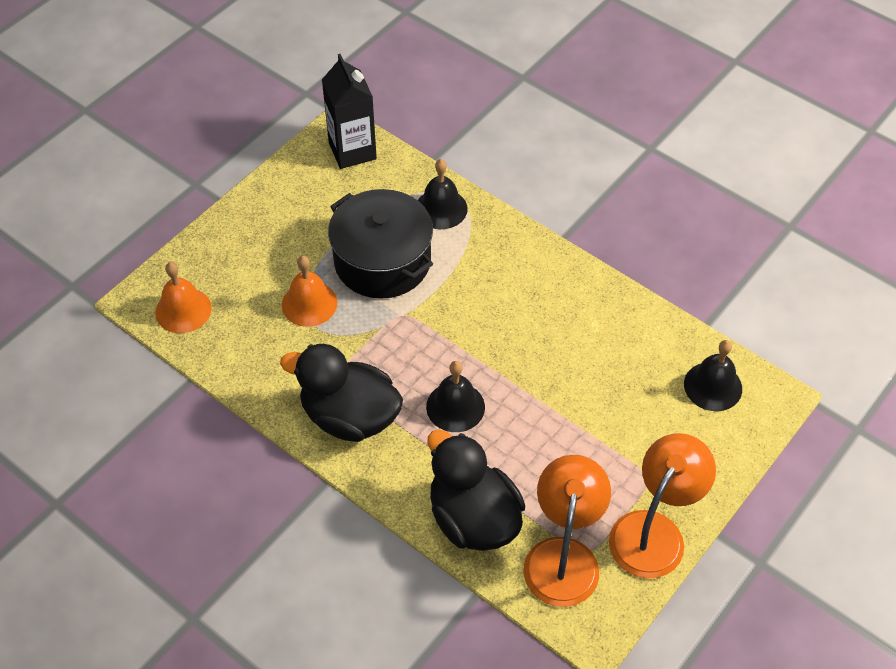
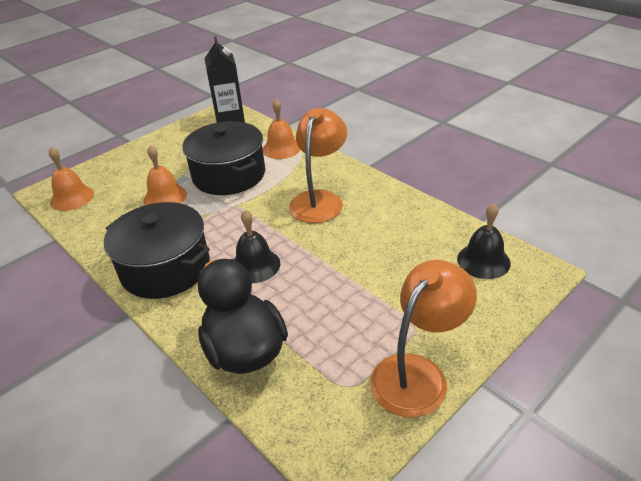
camera: 10 degrees right, 15 degrees down
black duck [280,344,403,442] -> black pot [104,202,210,299]
black bell [418,159,468,229] -> orange bell [263,99,300,159]
orange lamp [524,455,611,607] -> orange lamp moved to [289,108,347,223]

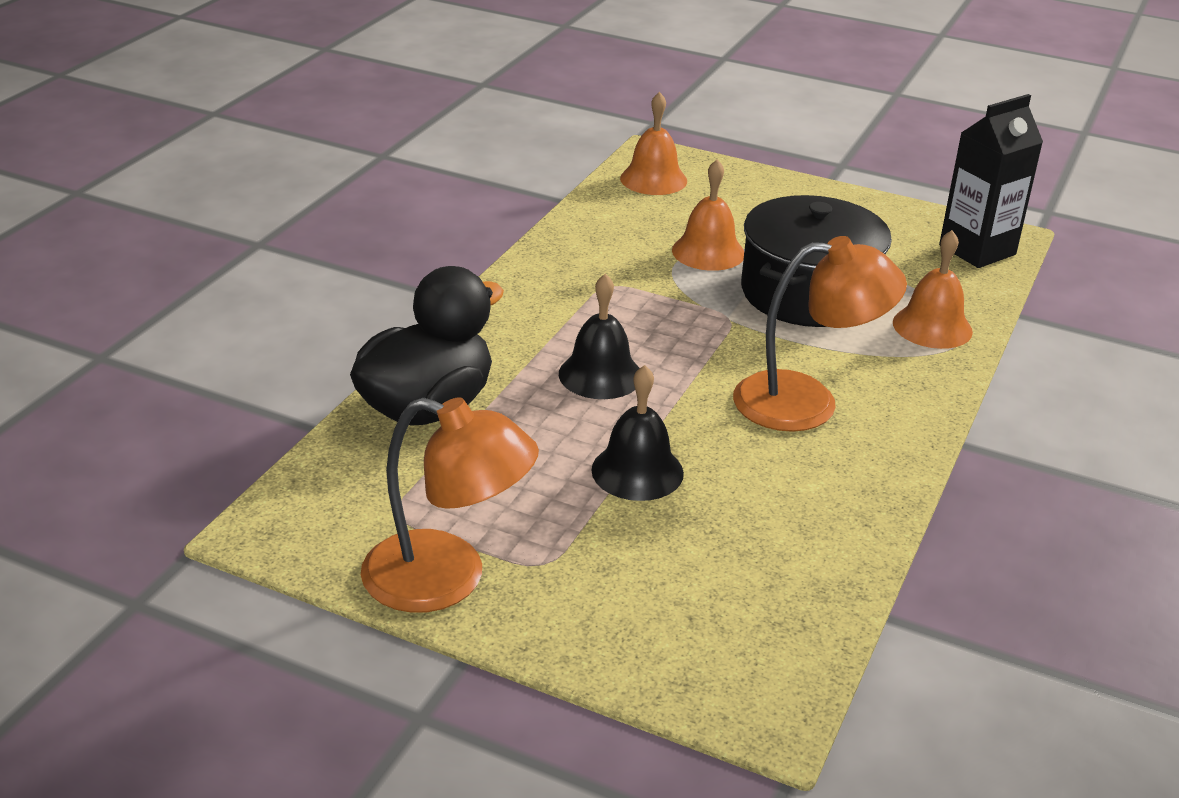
camera: 65 degrees right, 5 degrees down
black pot [104,202,210,299] -> none
black bell [457,203,511,279] -> black bell moved to [591,365,684,501]

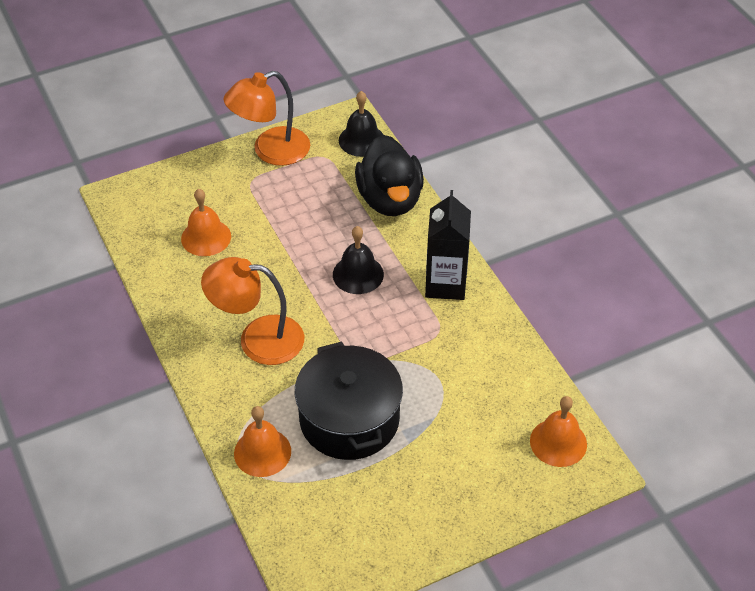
camera: 130 degrees right, 15 degrees up
black bell [591,365,684,501] -> black bell moved to [339,91,383,157]
orange bell [672,159,744,271] -> orange bell moved to [181,189,231,256]
orange lamp [733,236,907,432] -> orange lamp turned 60 degrees clockwise [201,257,304,365]
black carton [939,94,1043,268] -> black carton moved to [425,190,471,300]

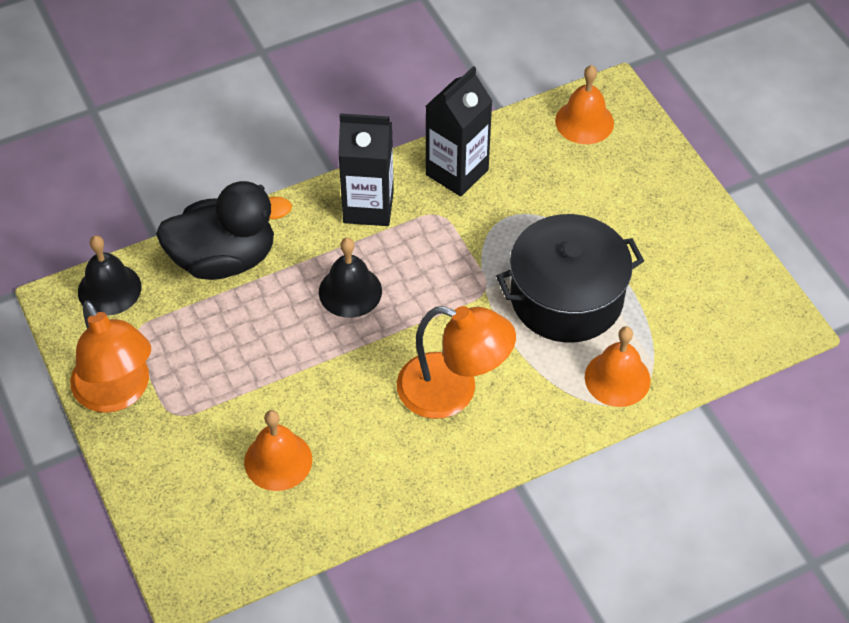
camera: 90 degrees left, 5 degrees up
orange lamp [201,257,304,365] -> orange lamp turned 75 degrees counterclockwise [397,306,516,419]
none -> black carton [426,66,492,197]

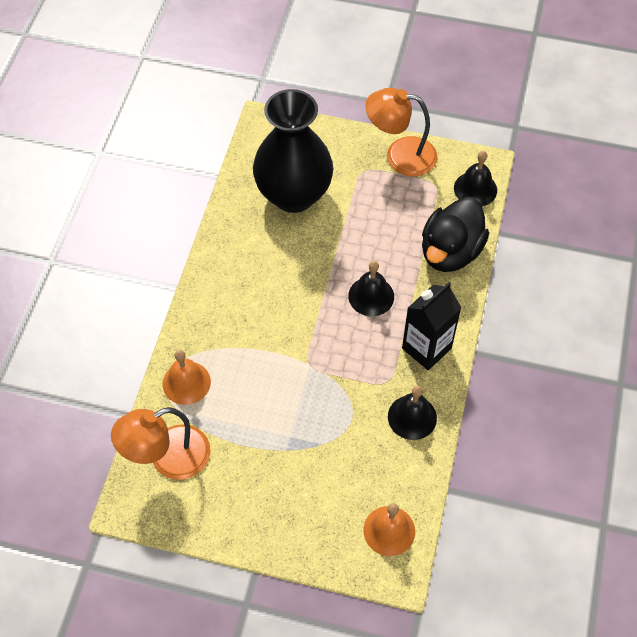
camera: 130 degrees right, 5 degrees up
orange bell [244,410,312,491] -> black vase [253,89,333,213]
orange lamp [397,306,516,419] -> orange lamp moved to [111,407,211,480]
black carton [426,66,492,197] -> black bell [388,386,437,440]
black pot [496,214,644,343] -> none

